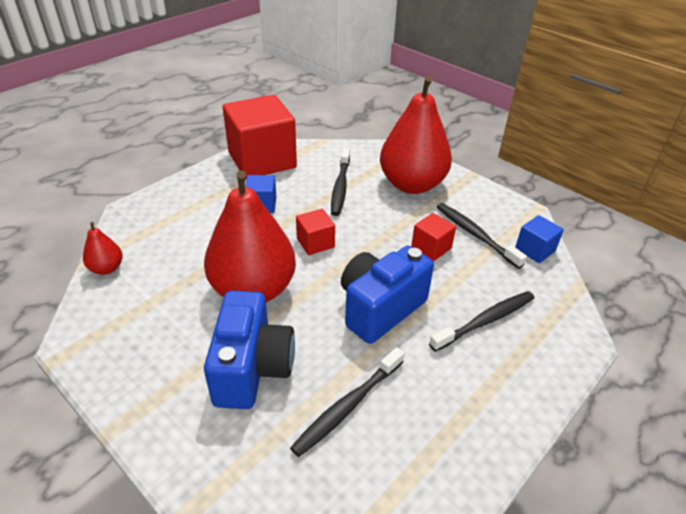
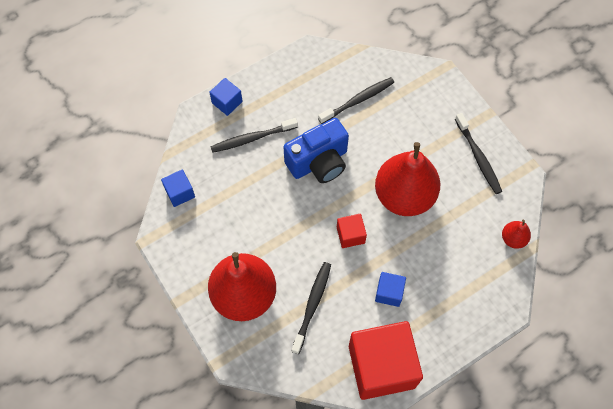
camera: 165 degrees left, 25 degrees up
blue camera [204,290,295,409] -> none
red cube [411,213,456,261] -> none
black toothbrush [437,203,527,269] -> black toothbrush moved to [455,113,502,194]
none -> blue cube [209,78,243,116]

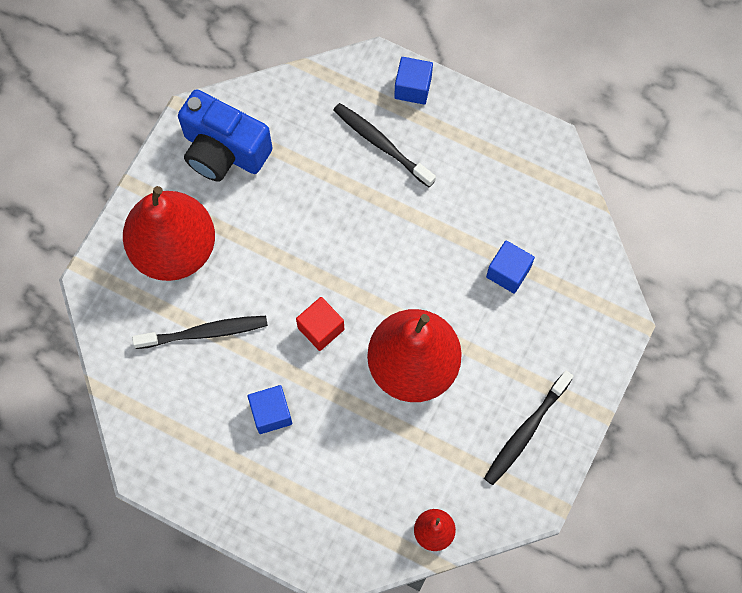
camera: 60 degrees right, 5 degrees up
blue cube [161,170,195,207] -> blue cube moved to [486,240,535,294]
blue camera [283,118,349,183] -> blue camera moved to [178,89,273,182]
black toothbrush [318,77,394,124] -> none
red cube [349,321,423,400] -> none

